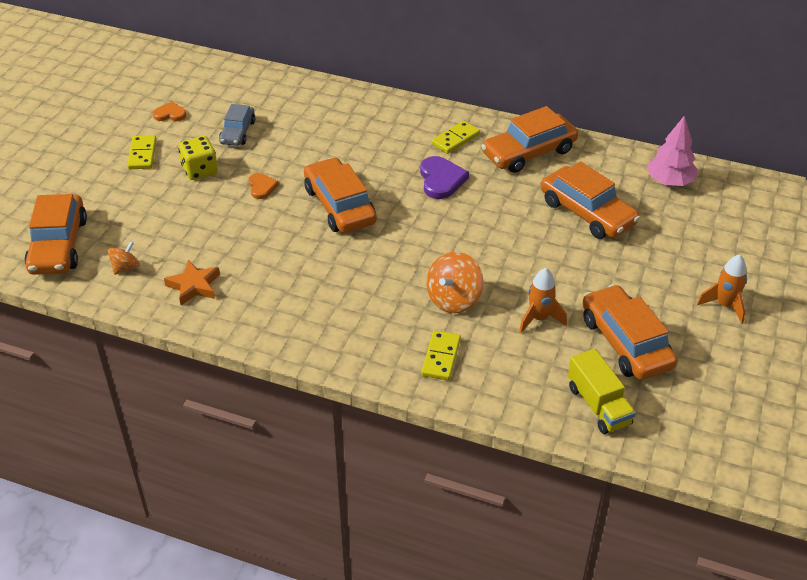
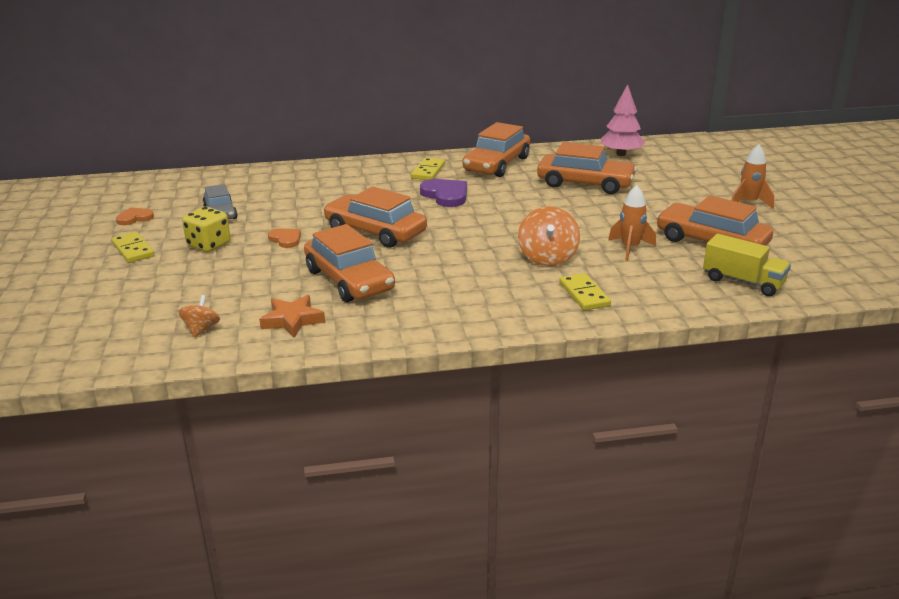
camera: 30 degrees left, 15 degrees down
orange car [24,194,87,275] -> orange car moved to [304,224,395,302]

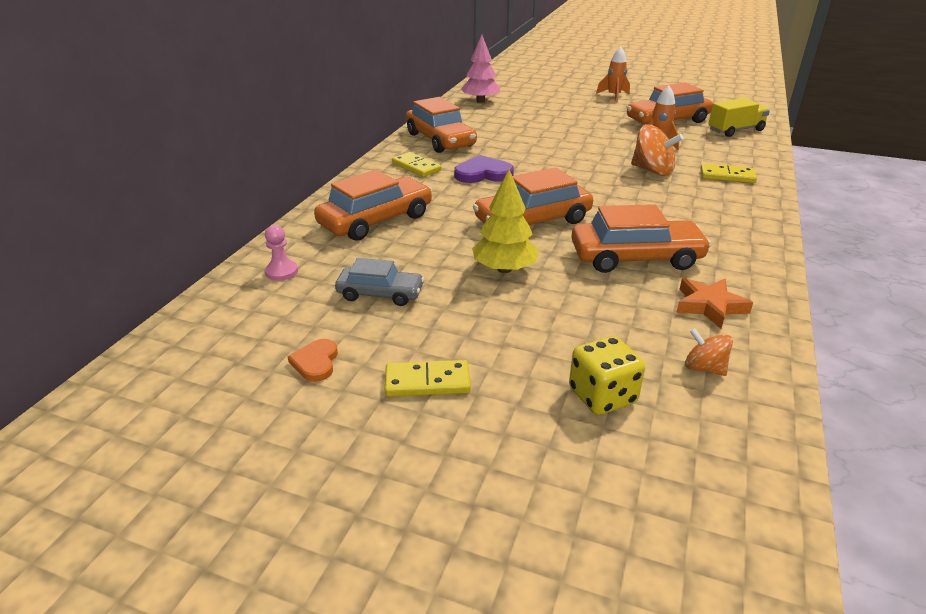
camera: 60 degrees left, 5 degrees up
yellow dice [182,207,231,252] -> yellow dice moved to [569,336,645,415]
orange heart [268,228,301,248] -> yellow tree [472,169,539,273]
orange car [537,142,637,194] -> orange car moved to [314,170,432,241]
none -> pink pawn [265,225,298,281]

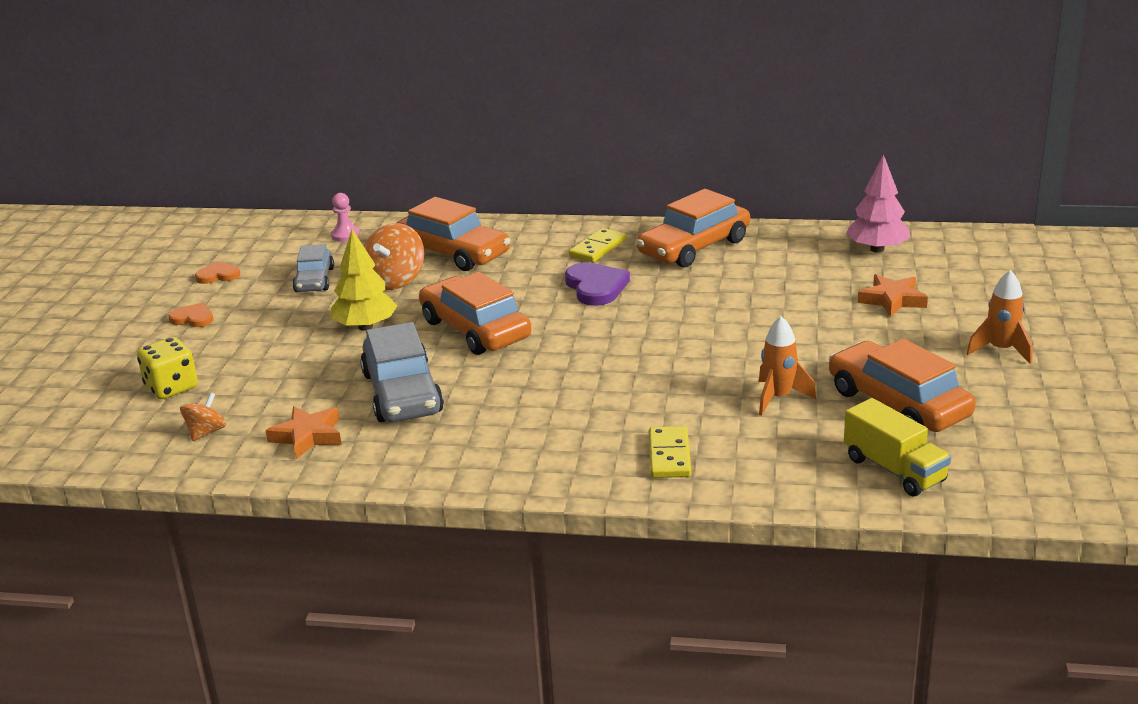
camera: 80 degrees right, 5 degrees down
yellow domino [385,360,471,397] -> orange heart [168,303,213,327]
orange car [571,204,711,273] -> grey car [360,322,444,422]
orange spinning top [631,125,684,176] -> orange spinning top moved to [364,223,424,290]
none -> orange star [858,274,928,317]

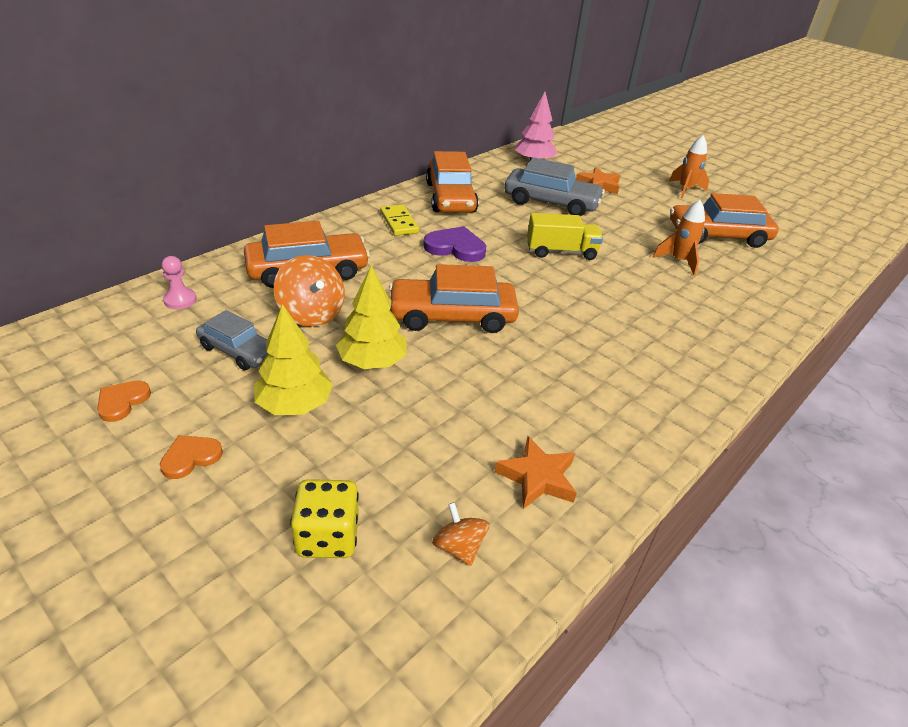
camera: 60 degrees left, 10 degrees up
grey car [360,322,444,422] -> grey car moved to [504,157,605,216]
yellow domino [649,426,691,478] -> none
yellow truck [844,398,951,496] -> yellow truck moved to [527,213,603,260]
none -> yellow tree [254,304,333,415]

